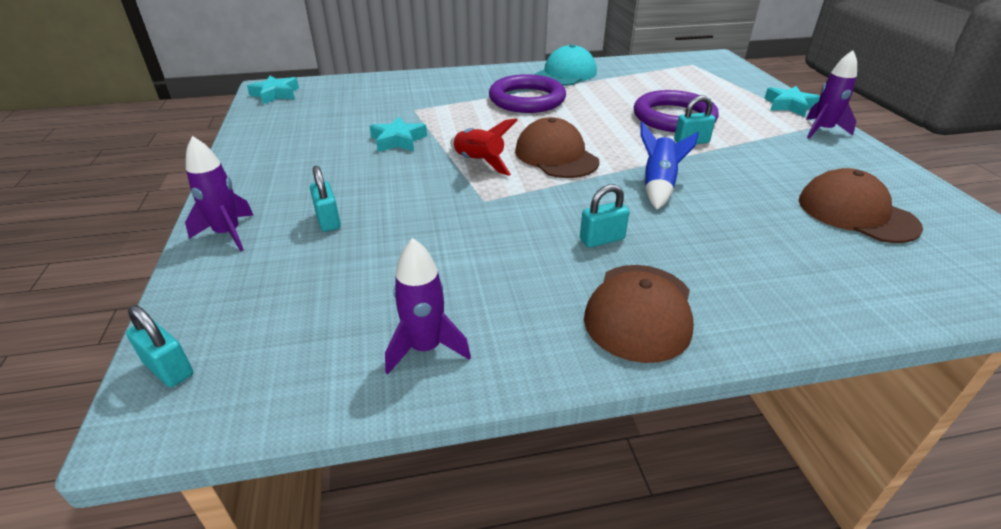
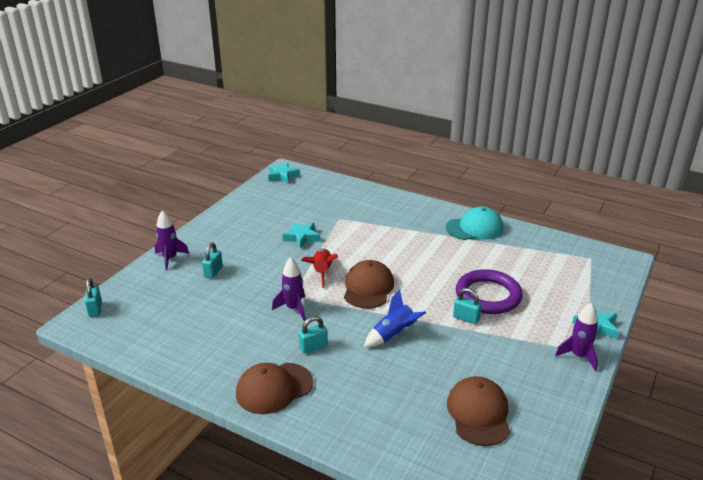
camera: 40 degrees right, 5 degrees down
purple rocket [385,238,471,374] -> purple rocket moved to [272,258,305,320]
purple ring [489,74,566,113] -> none
turquoise padlock [580,184,629,248] -> turquoise padlock turned 45 degrees counterclockwise [299,316,328,354]

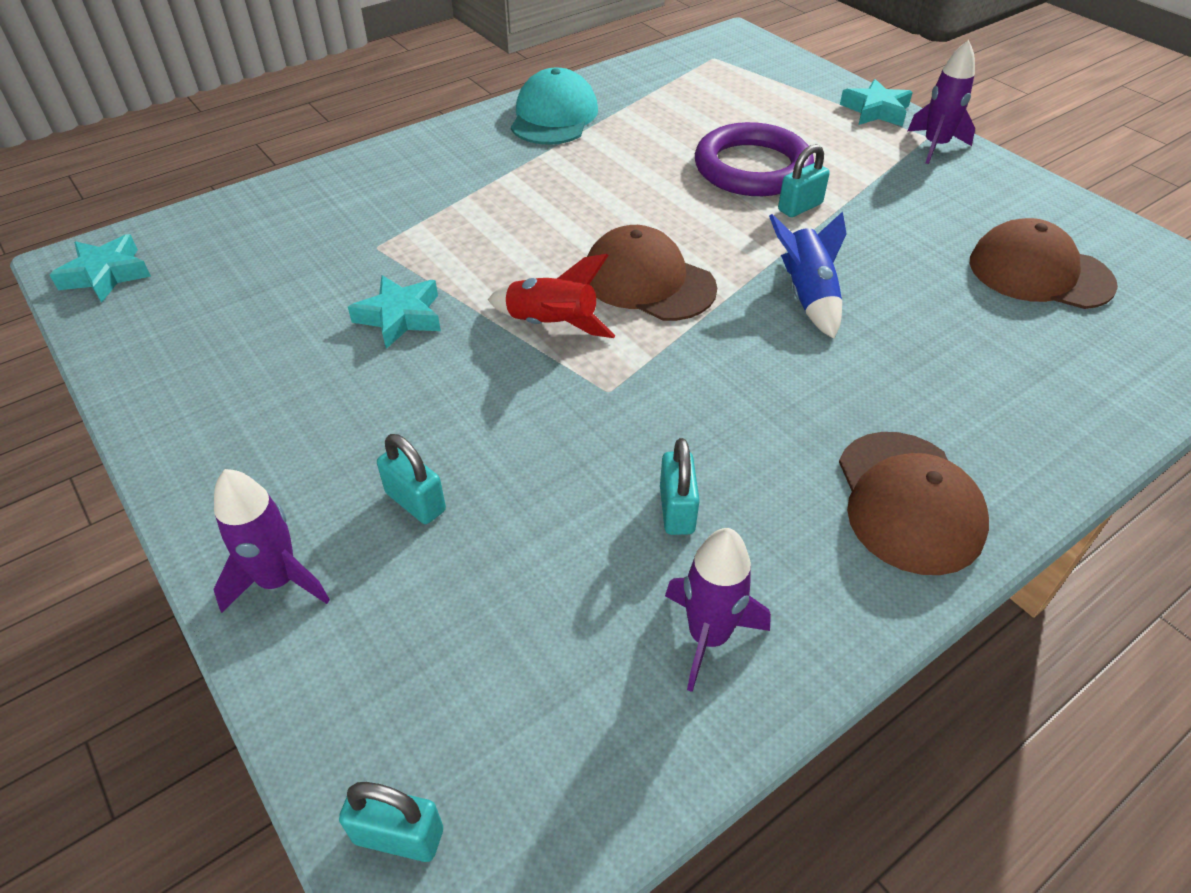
camera: 65 degrees left, 15 degrees up
purple rocket [272,258,305,320] -> purple rocket moved to [665,528,771,692]
turquoise padlock [299,316,328,354] -> turquoise padlock moved to [660,438,700,535]

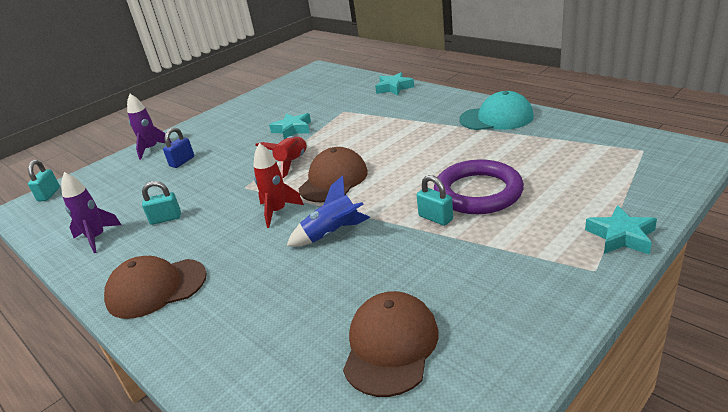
camera: 85 degrees right, 15 degrees down
turquoise star [49,234,151,303] -> turquoise star moved to [375,72,414,96]
turquoise padlock [377,434,446,524] -> blue padlock [163,127,194,168]
purple rocket [908,40,975,164] -> none
none -> red rocket [254,143,304,228]

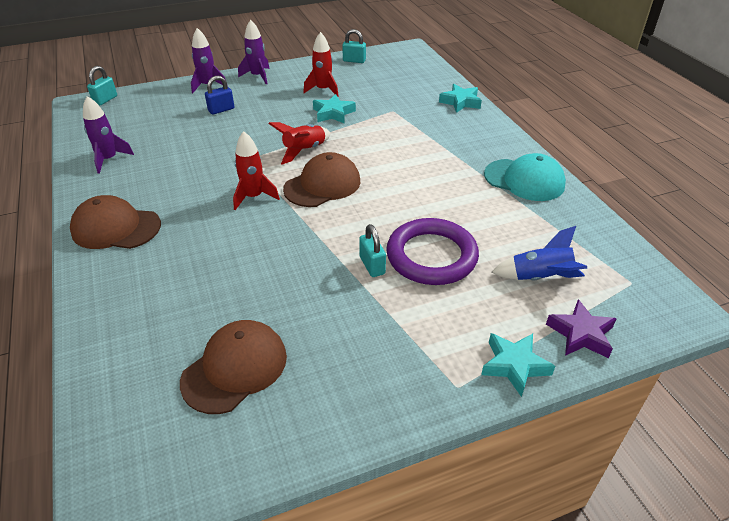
camera: 20 degrees right, 10 degrees up
turquoise padlock [142,181,181,225] -> turquoise padlock moved to [342,29,366,63]
blue rocket [287,175,370,247] -> blue rocket moved to [492,226,587,280]
none -> purple rocket [238,20,270,84]
none -> red rocket [303,32,339,97]
none -> purple star [546,299,617,358]

